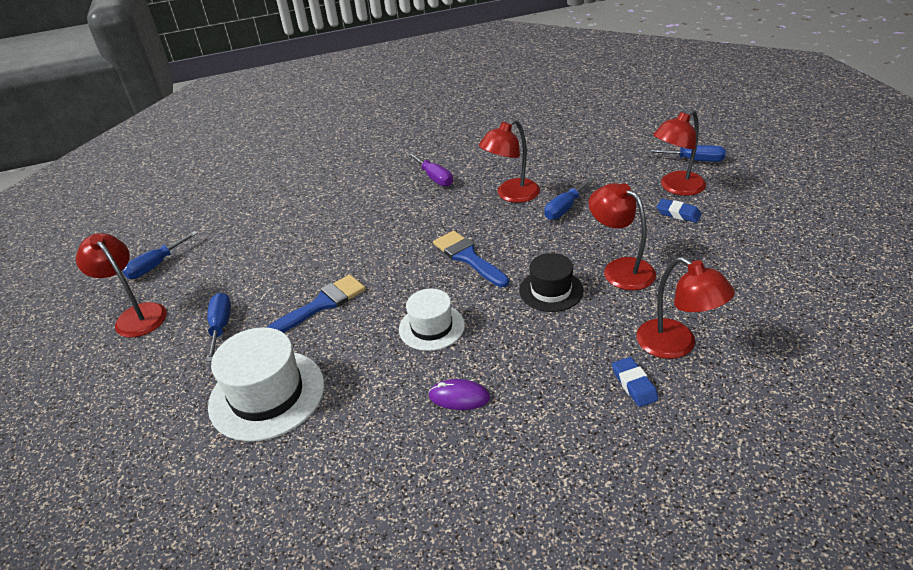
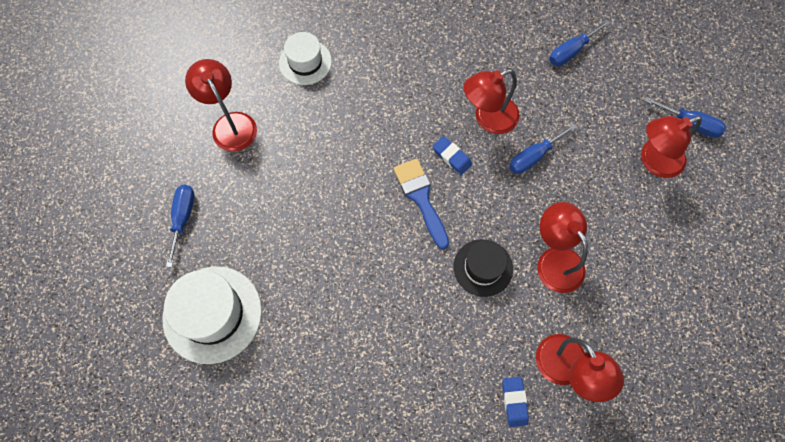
camera: 10 degrees right, 30 degrees up
red lamp [76,233,167,338] -> red lamp moved to [185,59,257,152]
blue screwdriver [122,231,198,279] -> blue screwdriver moved to [549,20,610,66]
blue brush [266,274,366,333] -> none
white hat [399,288,465,351] -> white hat moved to [279,32,332,85]
purple screwdriver [407,153,453,187] -> none
purple mouse [428,379,490,410] -> none
blue eraser [657,199,701,223] -> blue eraser moved to [432,136,472,175]

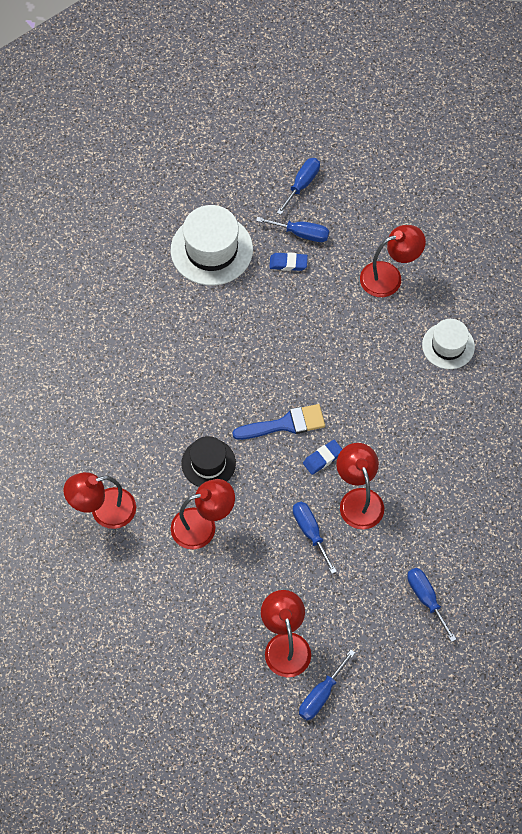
camera: 100 degrees right, 5 degrees down
blue eraser [502,377,529,427] -> blue eraser moved to [269,252,308,271]
none -> blue screwdriver [277,158,320,215]

